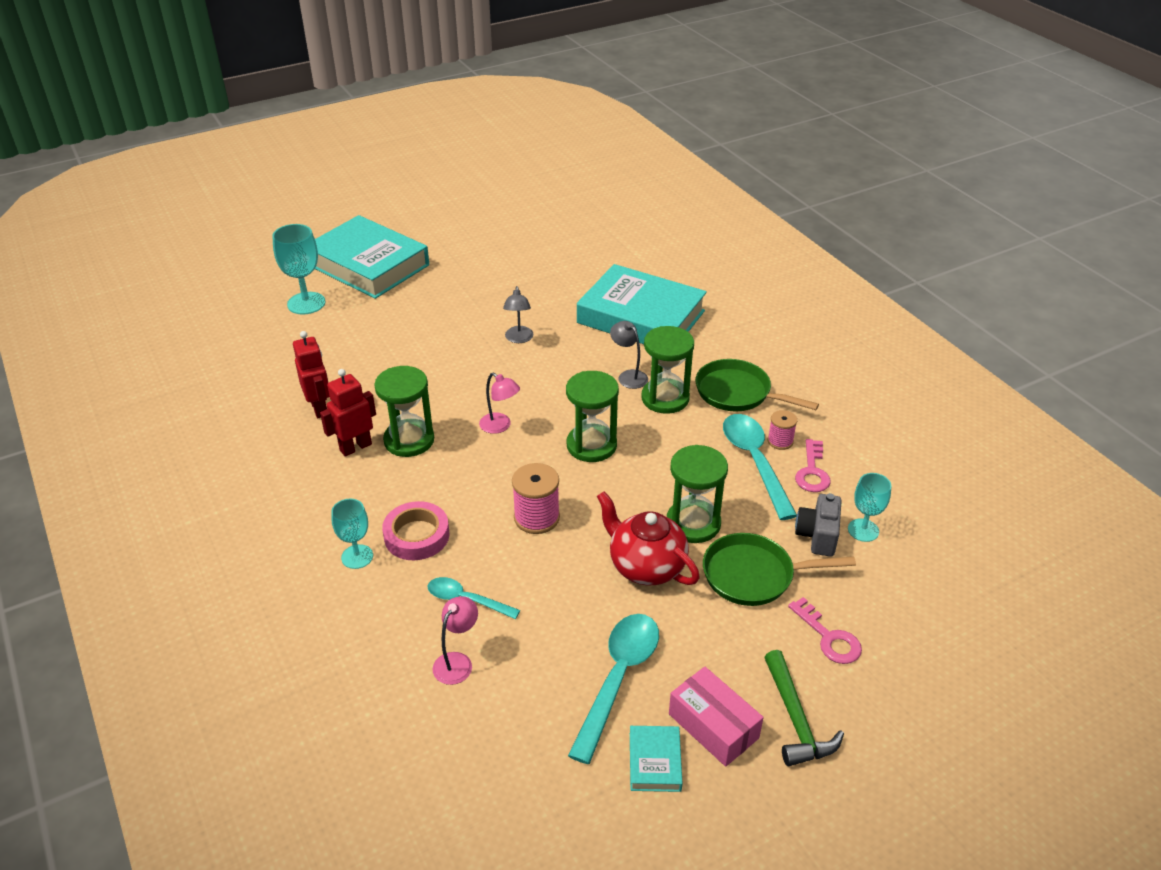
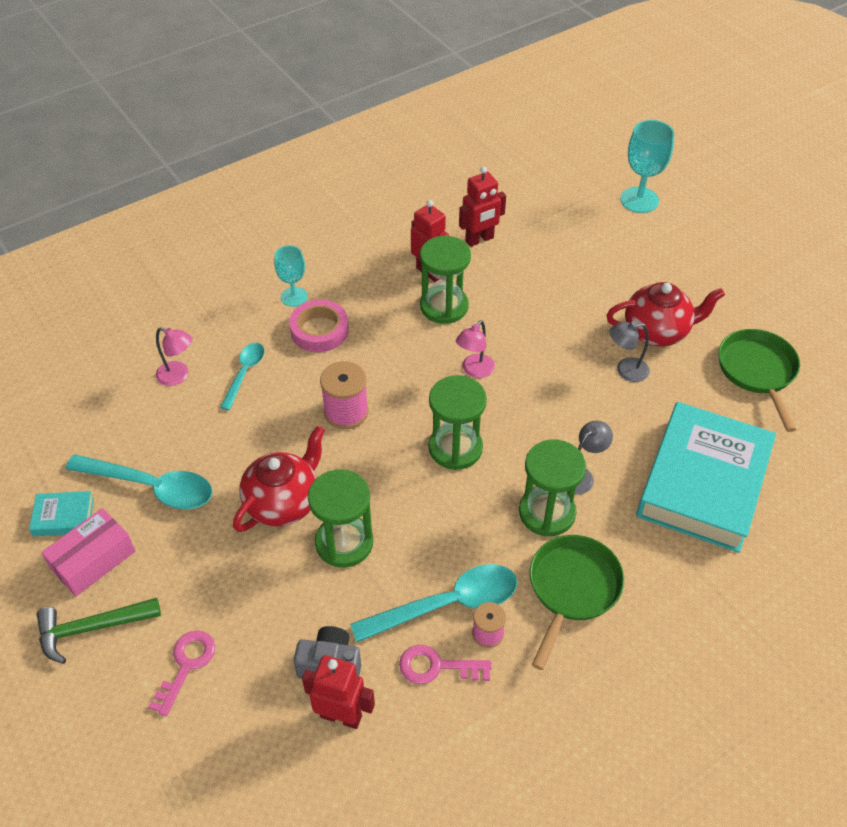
camera: 85 degrees right, 10 degrees up
turquoise book [315,215,429,299] -> none
green pan [703,533,856,606] -> green pan moved to [718,329,800,432]
pink key [788,597,862,664] -> pink key turned 150 degrees clockwise [148,631,215,716]
turquoise goblet [848,473,891,542] -> red robot [302,655,375,729]
none -> red teapot [606,282,725,346]

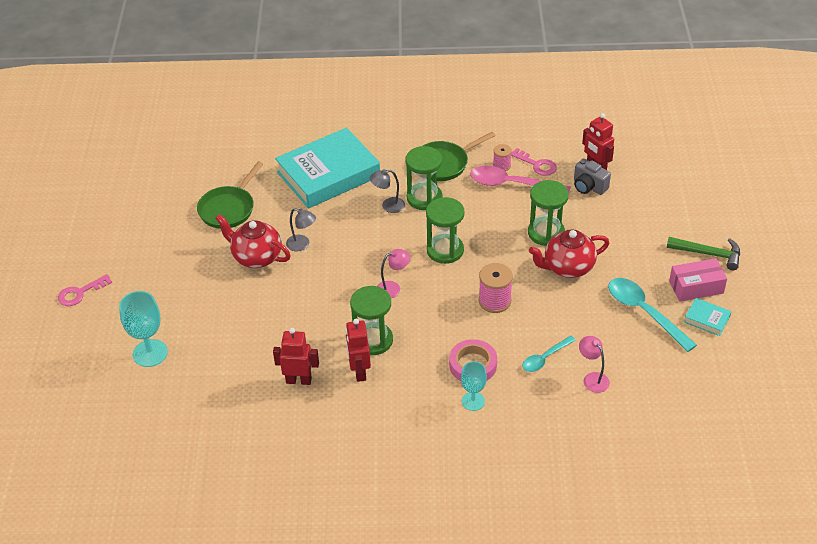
camera: 145 degrees left, 5 degrees down
pink key [148,631,215,716] -> pink key moved to [58,274,112,306]
turquoise spoon [350,564,517,642] -> pink spoon [470,166,571,195]

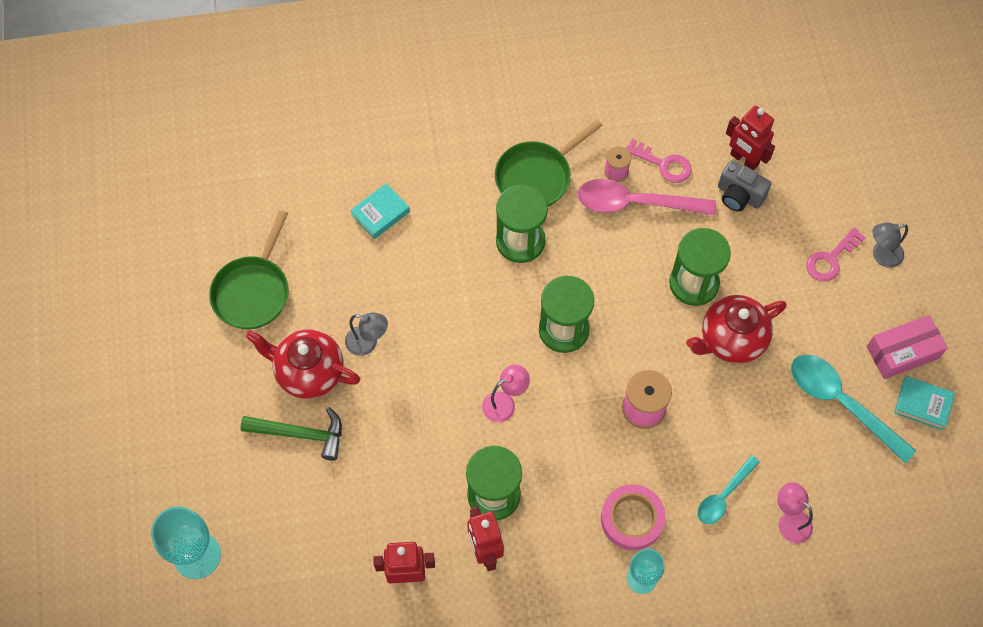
camera: 10 degrees left, 20 degrees up
pink key [58,274,112,306] -> pink key moved to [806,227,866,282]
turquoise book [275,128,380,209] -> turquoise book [350,183,410,239], size x0.40
grey lamp [370,169,405,213] -> grey lamp moved to [872,222,908,268]
green hammer [667,237,740,270] -> green hammer moved to [241,407,342,461]

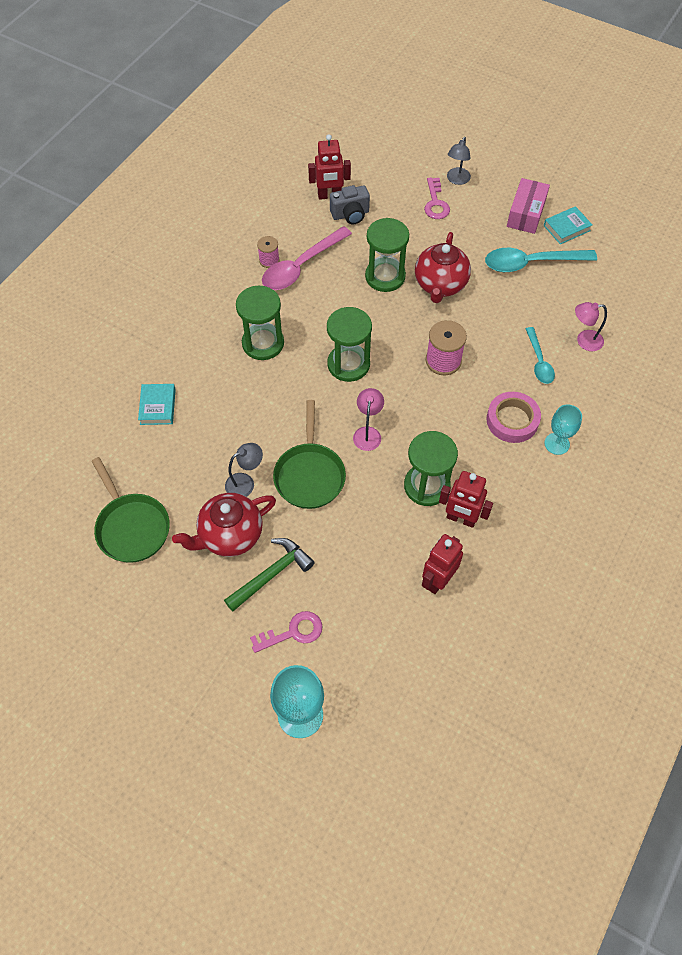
camera: 50 degrees left, 5 degrees down
green pan [495,120,603,207] -> green pan moved to [273,400,346,509]
pink key [626,139,692,183] -> pink key moved to [250,611,323,653]

